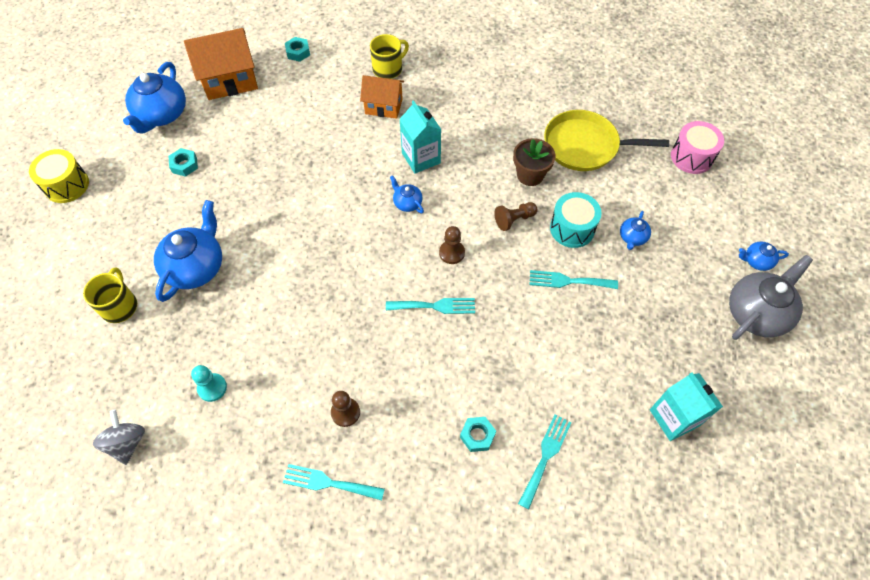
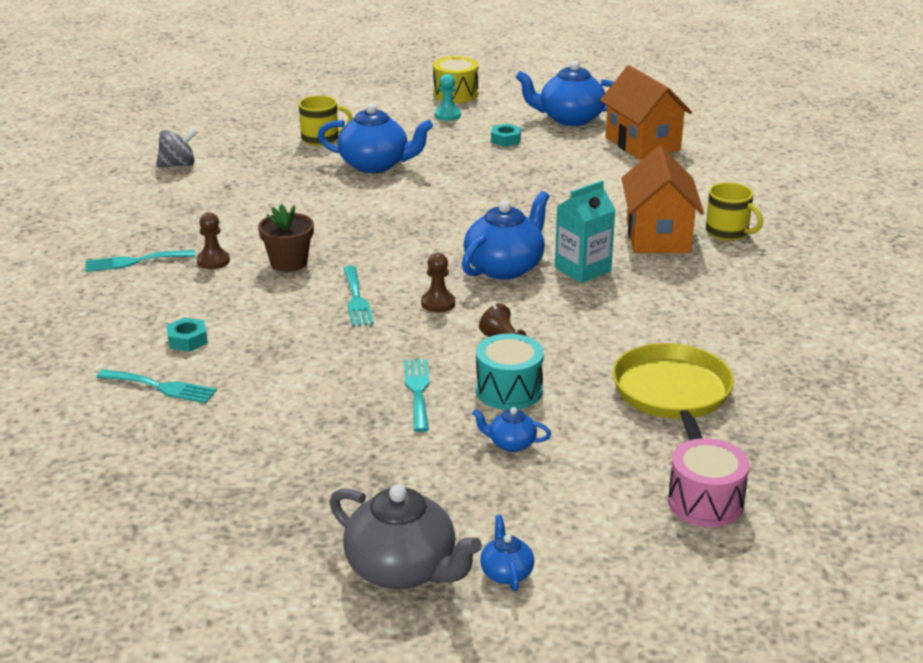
camera: 80 degrees right, 30 degrees down
turquoise pawn [191,365,227,402] -> turquoise pawn moved to [434,74,461,121]
turquoise fork [283,464,385,501] -> turquoise fork turned 105 degrees counterclockwise [86,250,195,272]
turquoise nut [285,37,310,62] -> none
orange house [360,75,404,119] -> orange house [621,146,704,253], size x1.54
blue teapot [390,175,424,213] -> blue teapot [462,191,549,280], size x2.07
brown flower pot [513,138,556,186] -> brown flower pot moved to [258,204,314,272]
turquoise carton [650,372,723,441] -> none

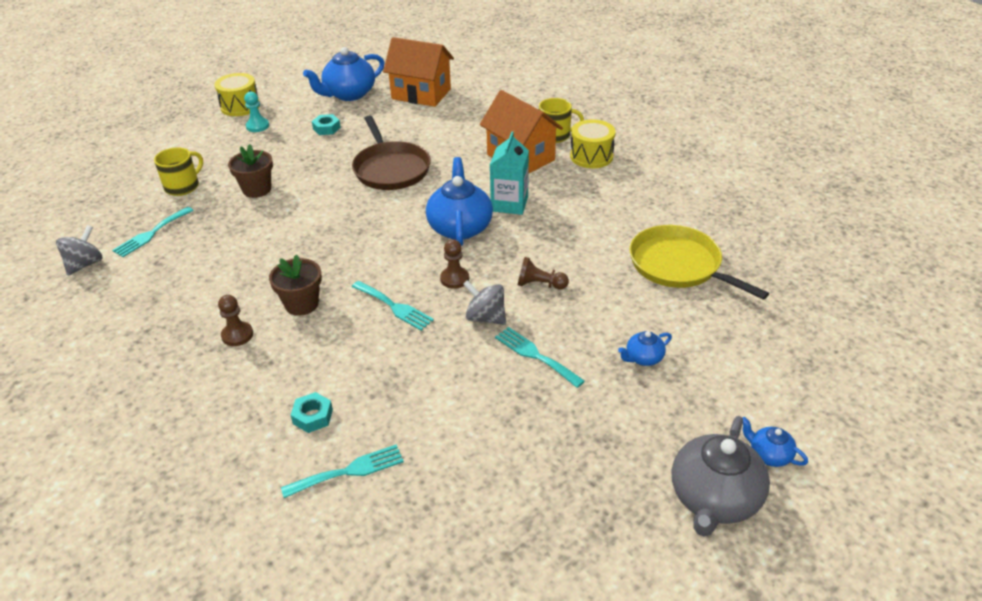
camera: 40 degrees left, 10 degrees up
turquoise fork [86,250,195,272] -> turquoise fork moved to [112,207,194,257]
blue teapot [318,103,433,173] -> brown flower pot [228,144,273,198]
grey teapot [330,485,482,589] -> grey teapot turned 120 degrees clockwise [672,416,770,537]
turquoise drum [476,334,544,410] -> none
pink drum [668,438,750,527] -> none
none -> brown pan [352,115,431,190]
none -> grey spinning top [463,280,506,325]
none -> yellow drum [570,119,616,168]

